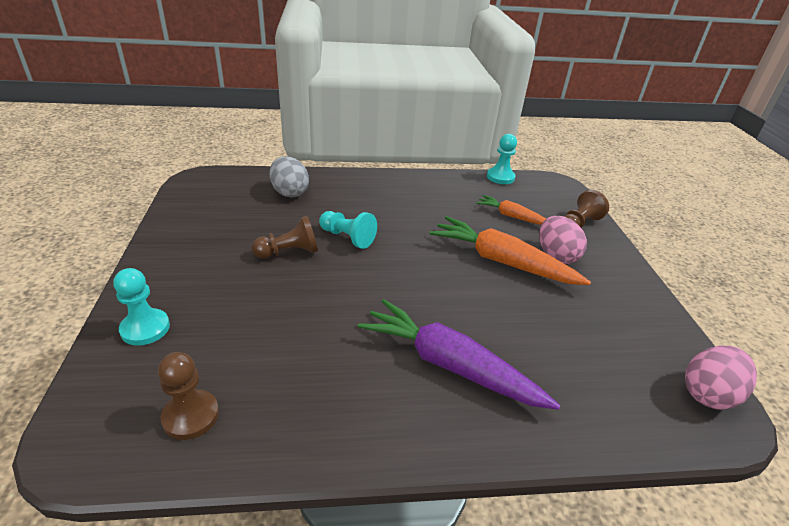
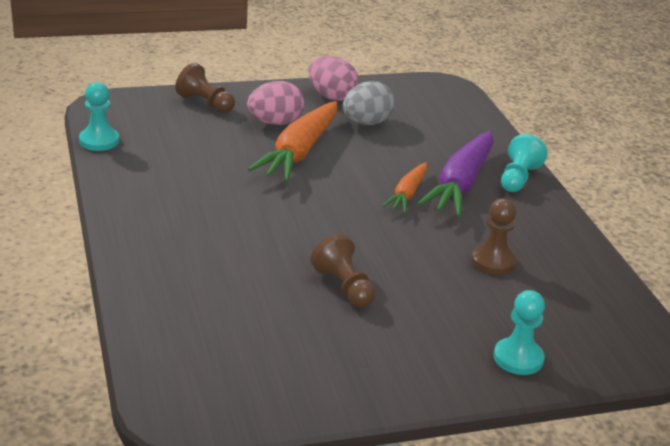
camera: 100 degrees left, 5 degrees down
brown pawn [158,352,219,440] -> brown pawn moved to [472,199,517,275]
grey egg [270,156,309,198] -> grey egg moved to [343,81,395,125]
turquoise pawn [319,211,377,249] -> turquoise pawn moved to [501,134,548,192]
orange carrot [476,195,546,225] -> orange carrot moved to [382,162,427,213]
pink egg [685,346,757,410] -> pink egg moved to [308,56,359,101]

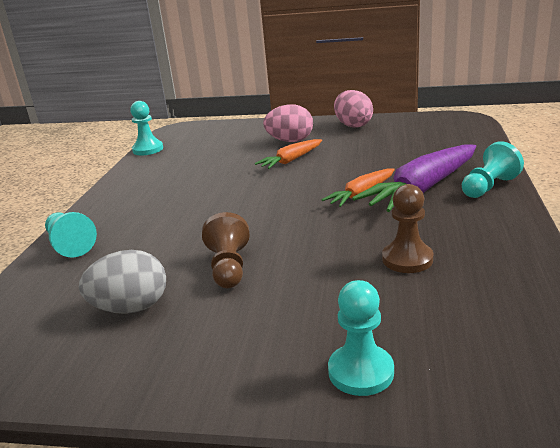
camera: 30 degrees right, 5 degrees down
brown pawn [175,63,235,113] -> none
orange carrot [248,101,337,181] -> orange carrot [255,139,322,169], size x0.56
grey egg [343,81,395,125] -> grey egg moved to [79,250,166,314]
none -> turquoise pawn [45,212,97,258]

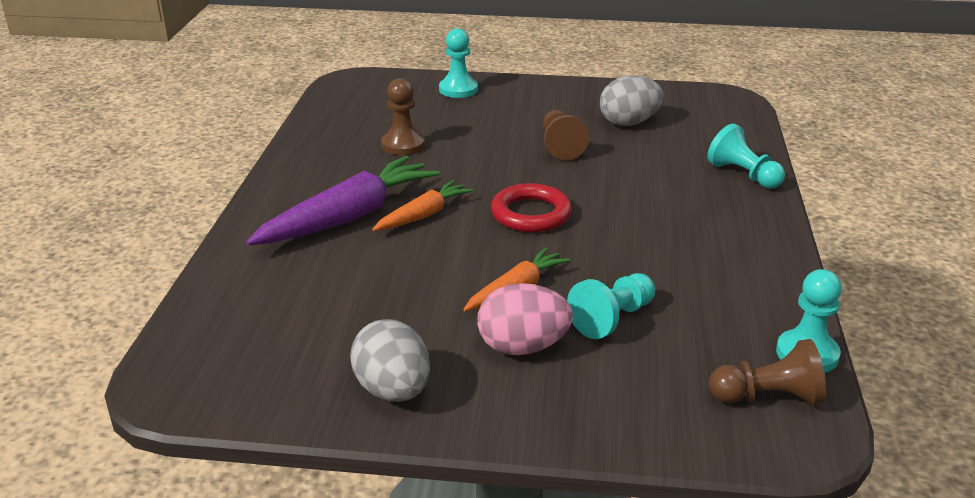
camera: 175 degrees right, 5 degrees up
pink egg [334,90,373,128] -> grey egg [350,319,430,402]
turquoise pawn [462,141,524,198] -> turquoise pawn moved to [567,273,655,339]
none -> red ring [491,183,572,232]
none -> brown pawn [709,339,826,405]

